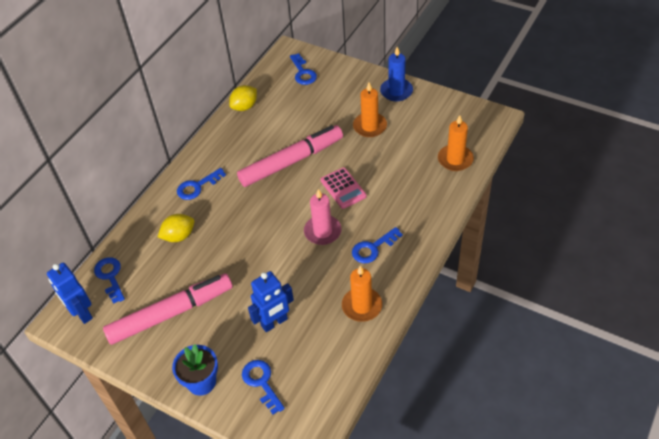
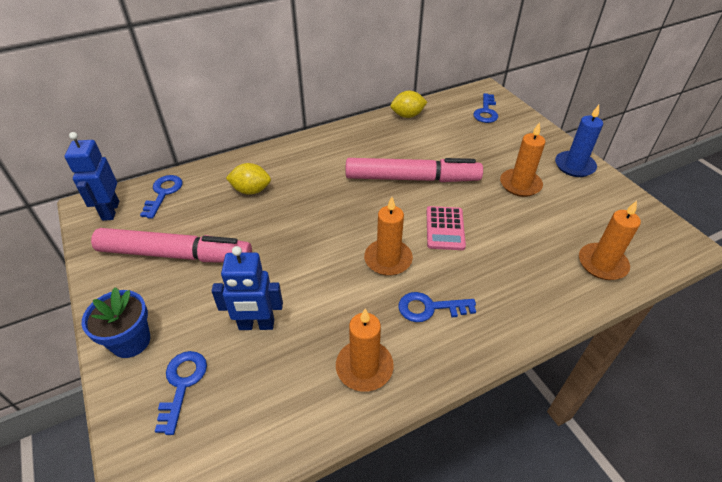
camera: 30 degrees right, 5 degrees down
blue key [177,168,226,200] -> none
pink candle [304,189,342,245] -> orange candle [364,197,413,276]

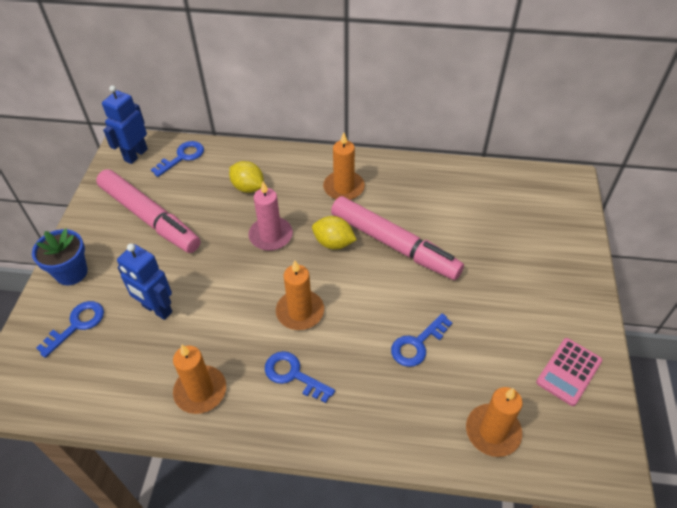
camera: 35 degrees right, 5 degrees up
yellow lemon [390,91,427,118] -> yellow lemon moved to [312,216,357,250]
pink calculator [427,206,466,250] -> pink calculator moved to [536,338,602,406]
blue key [473,93,498,123] -> blue key moved to [391,313,452,367]
orange candle [500,122,545,197] -> orange candle moved to [323,132,365,200]
blue candle [555,105,603,177] -> none
none -> pink candle [248,181,293,251]

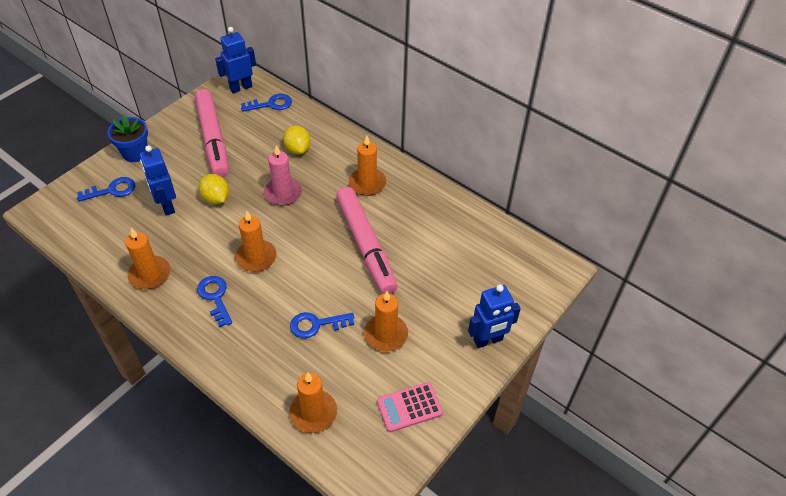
camera: 30 degrees right, 0 degrees up
yellow lemon [312,216,357,250] -> yellow lemon moved to [199,174,229,204]
none -> orange candle [364,291,408,352]
none -> blue robot [468,285,521,348]

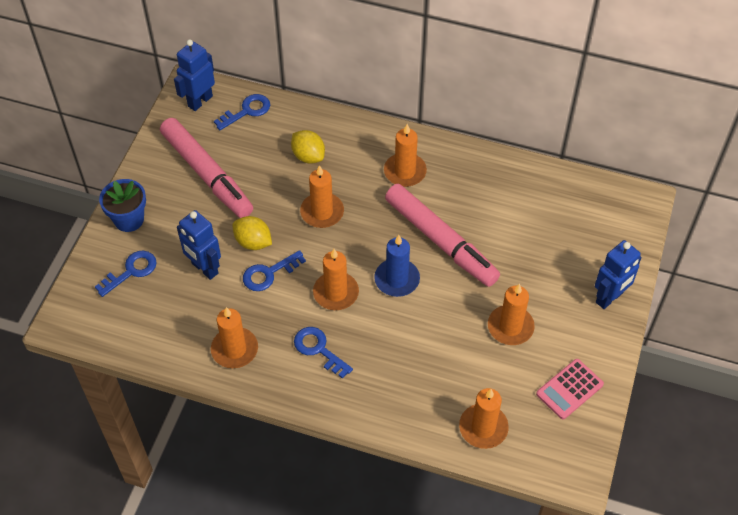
camera: 20 degrees left, 5 degrees up
pink candle [264,145,302,206] -> orange candle [300,165,344,228]
blue key [290,312,354,338] -> blue key moved to [243,250,306,291]
none -> blue candle [374,235,420,297]

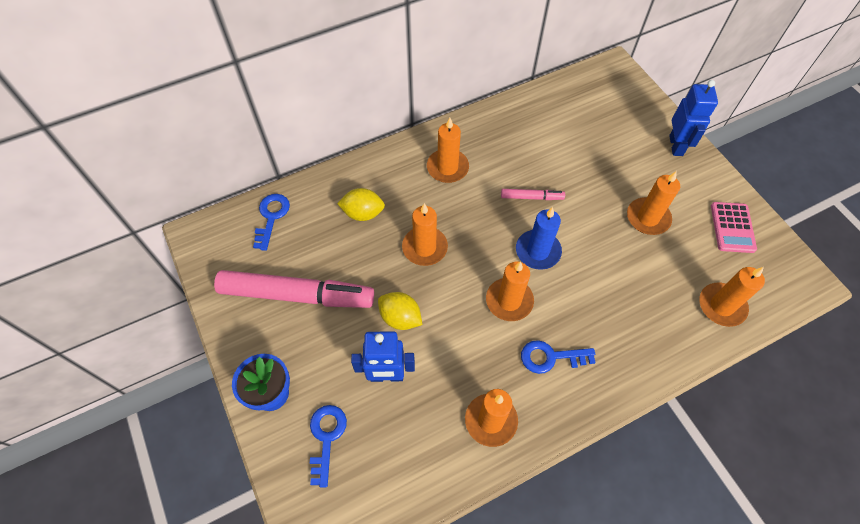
camera: 45 degrees left, 5 degrees up
blue robot [174,39,215,111] -> none
yellow lemon [233,216,272,250] -> yellow lemon turned 45 degrees clockwise [378,292,422,330]
blue key [243,250,306,291] -> none
pink marker [385,184,500,287] -> pink marker [501,189,565,200], size x0.44

